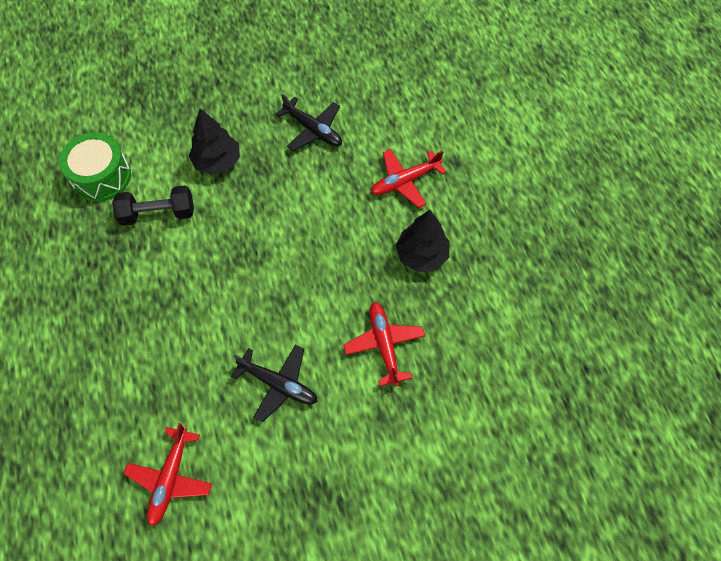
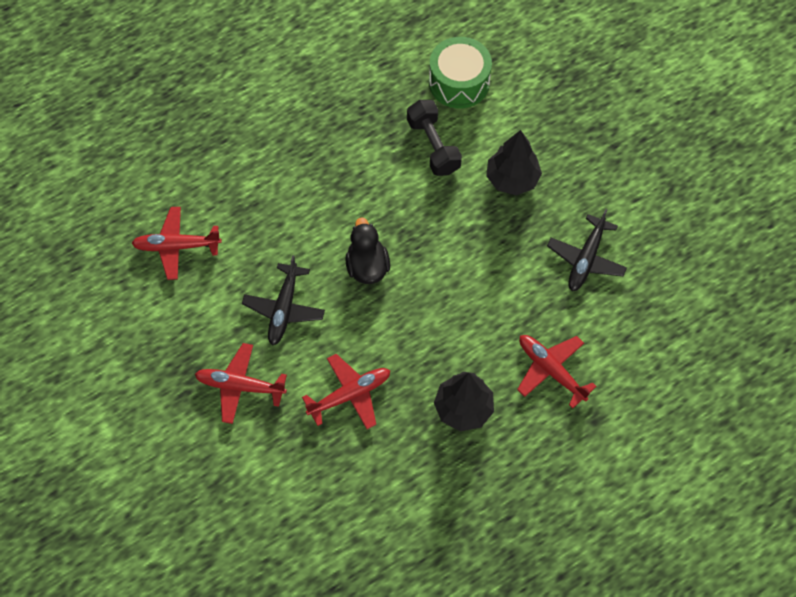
camera: 75 degrees right, 0 degrees up
none -> red plane [195,343,287,424]
none -> black duck [345,217,390,284]

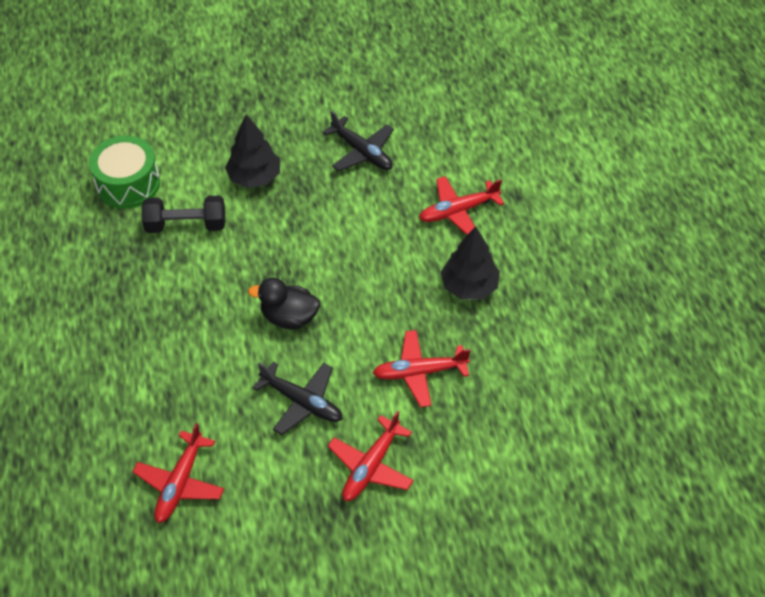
camera: 70 degrees left, 10 degrees down
red plane [302,354,390,429] -> red plane turned 90 degrees counterclockwise [373,330,471,407]

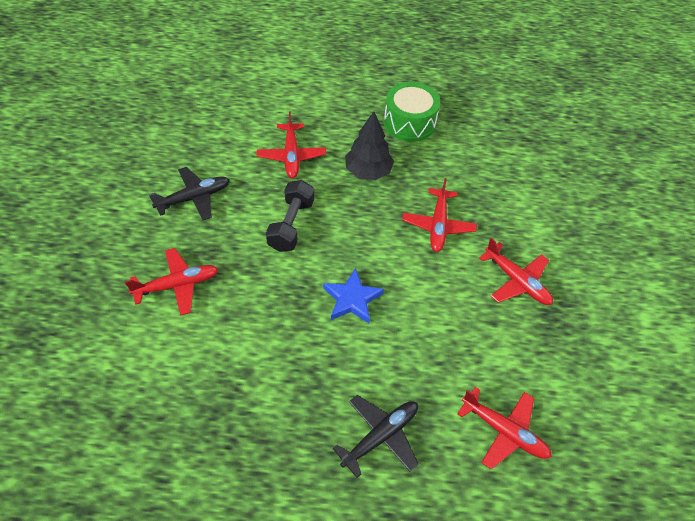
camera: 75 degrees left, 0 degrees up
green drum [89,136,160,209] -> green drum moved to [384,82,440,142]
black dumbbell [142,195,225,233] -> black dumbbell moved to [266,180,314,252]
black tree [225,114,280,188] -> red plane [125,248,218,316]
black duck [248,278,320,329] -> blue star [323,268,384,323]
black plane [253,362,343,435] -> black plane moved to [333,395,419,478]

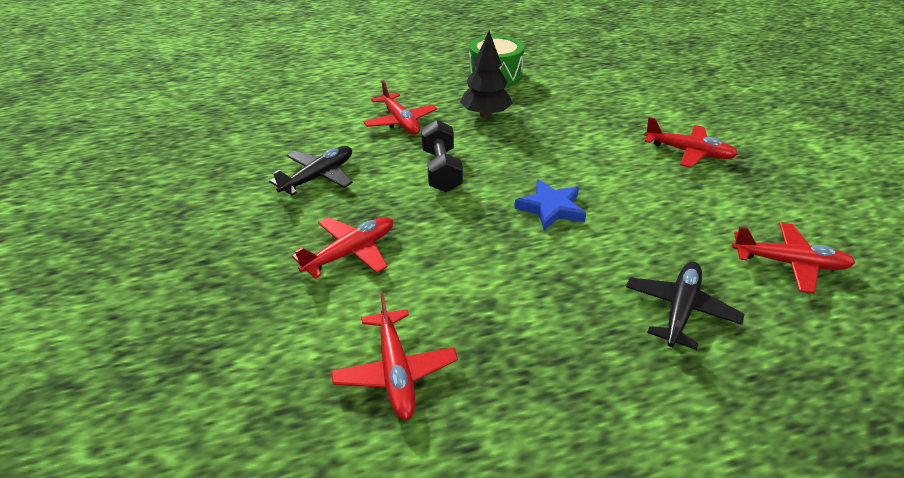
camera: 20 degrees left, 15 degrees down
red plane [402,178,477,252] -> red plane moved to [331,293,458,420]

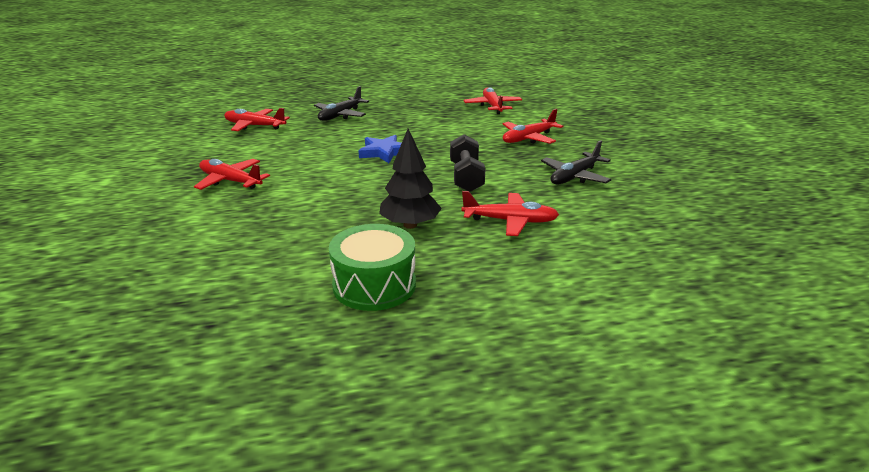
camera: 175 degrees left, 10 degrees down
red plane [364,81,437,135] -> red plane turned 120 degrees clockwise [462,191,559,236]

